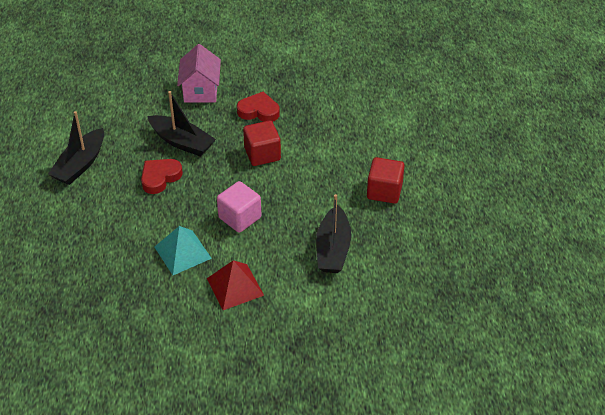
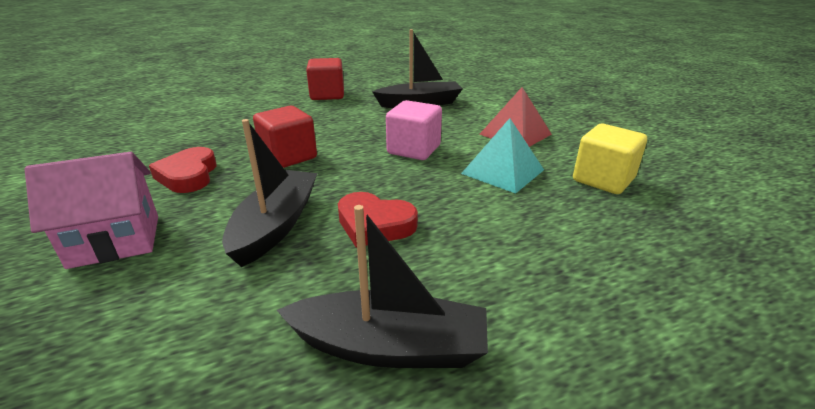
camera: 110 degrees left, 15 degrees down
none -> yellow cube [573,124,647,194]

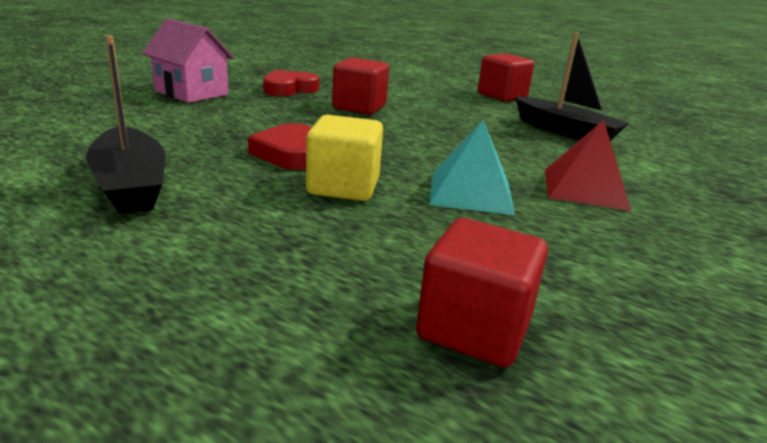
camera: 55 degrees right, 5 degrees down
black boat [222,119,317,267] -> none
pink cube [386,100,442,160] -> none
yellow cube [573,124,647,194] -> yellow cube moved to [306,115,383,201]
none -> red cube [416,218,548,367]

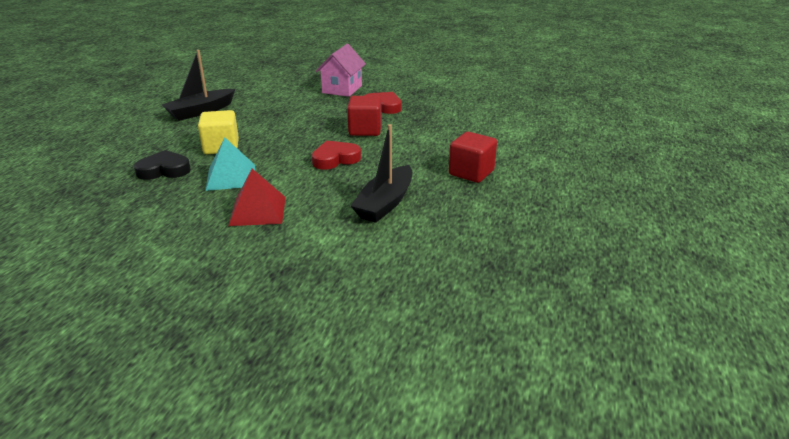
camera: 75 degrees right, 5 degrees up
red heart [248,123,312,170] -> red heart moved to [312,141,361,170]
red cube [416,218,548,367] -> none
none -> black heart [134,150,191,180]

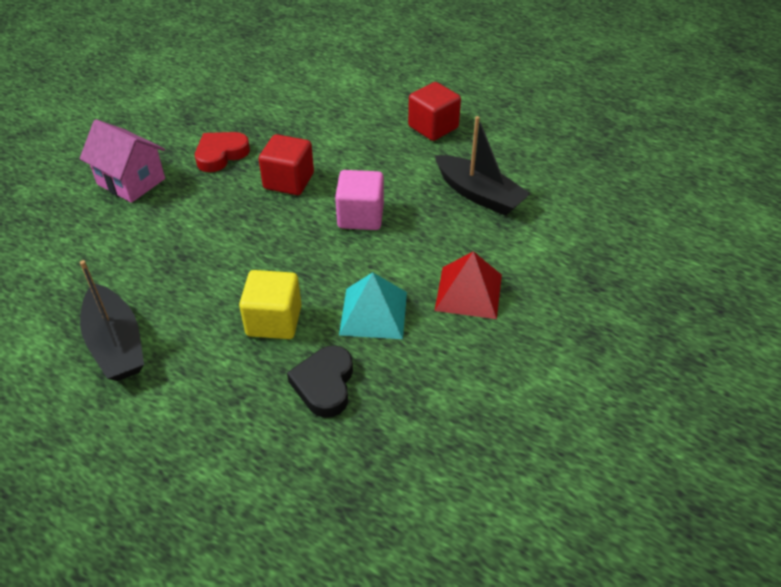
camera: 75 degrees left, 15 degrees up
red heart [312,141,361,170] -> pink cube [335,170,384,230]

